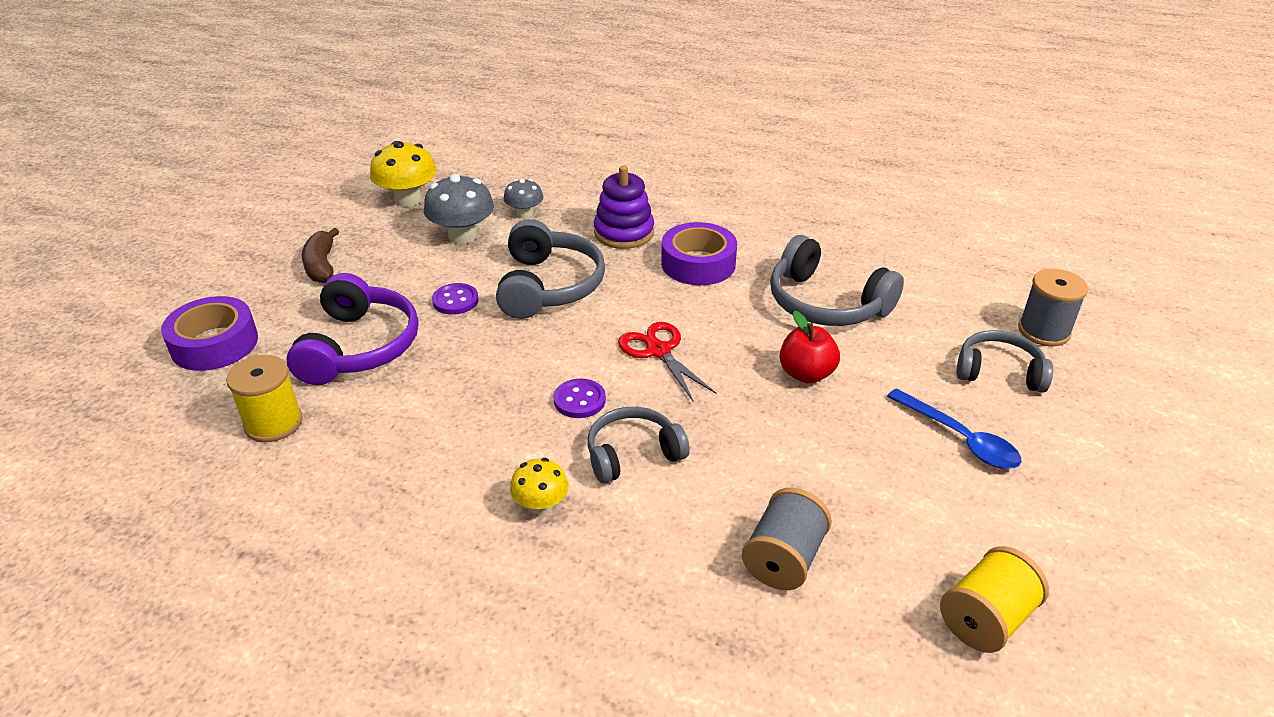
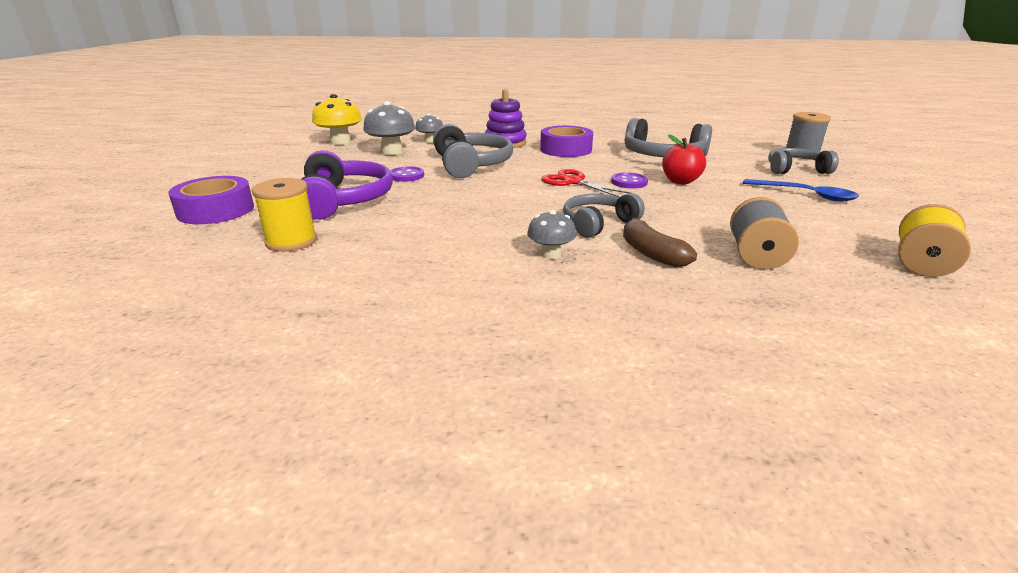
camera: 15 degrees left, 10 degrees down
brown banana [302,228,339,283] -> brown banana moved to [623,218,697,267]
yellow mushroom [510,458,569,515] -> grey mushroom [527,210,576,259]
purple button [554,379,606,418] -> purple button moved to [611,172,648,189]

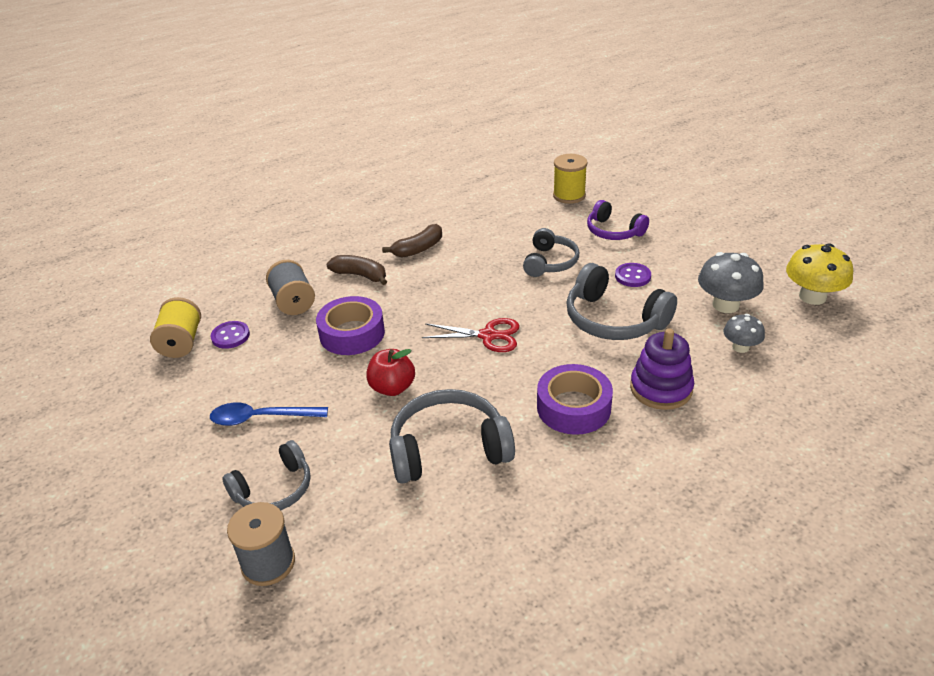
camera: 145 degrees right, 10 degrees up
purple tape [168,176,254,224] -> purple tape moved to [316,296,385,355]
purple headphones [301,150,393,220] -> purple headphones [587,200,649,240], size x0.65
grey mushroom [527,210,576,259] -> brown banana [382,224,442,258]
grey headphones [563,193,645,238] -> grey headphones moved to [523,228,579,277]
purple button [611,172,648,189] -> purple button moved to [210,321,250,349]

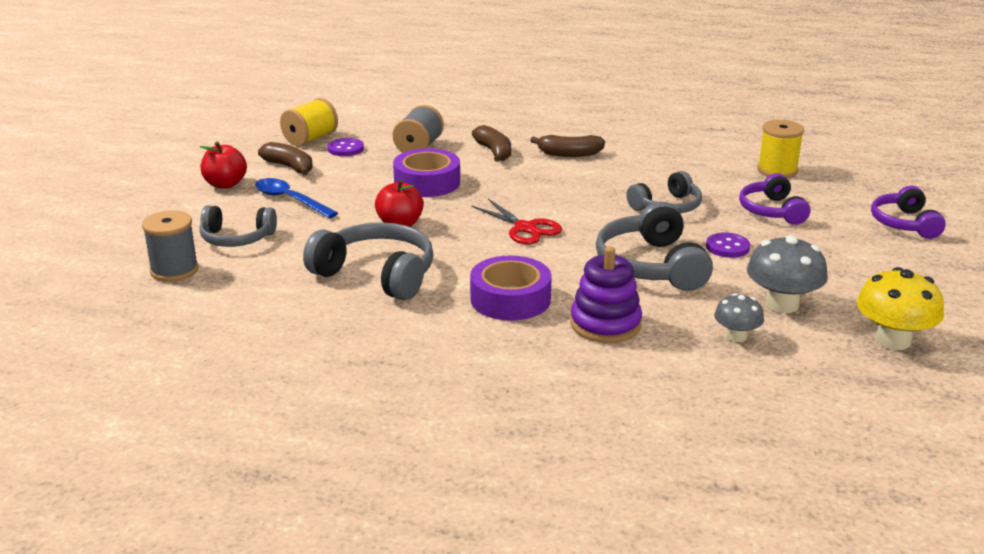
camera: 40 degrees right, 10 degrees down
none -> red apple [200,141,247,189]
none -> brown banana [258,142,313,175]
none -> purple headphones [871,186,946,239]

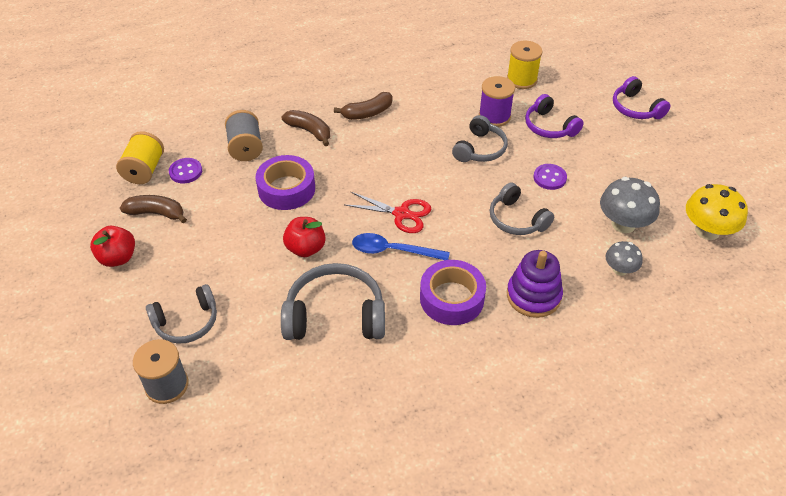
camera: 30 degrees left, 20 degrees up
blue spoon [255,178,338,218] -> blue spoon moved to [352,233,450,260]
grey headphones [596,201,713,291] -> grey headphones [490,182,554,235], size x0.65
none -> purple spool [479,76,515,127]

